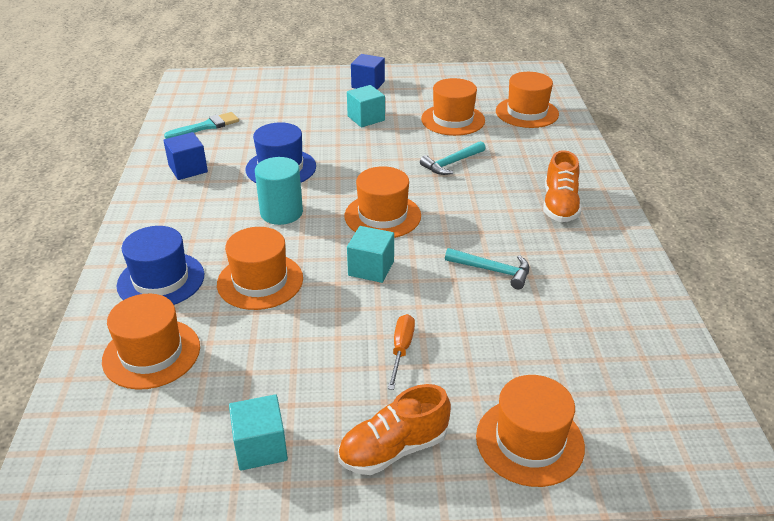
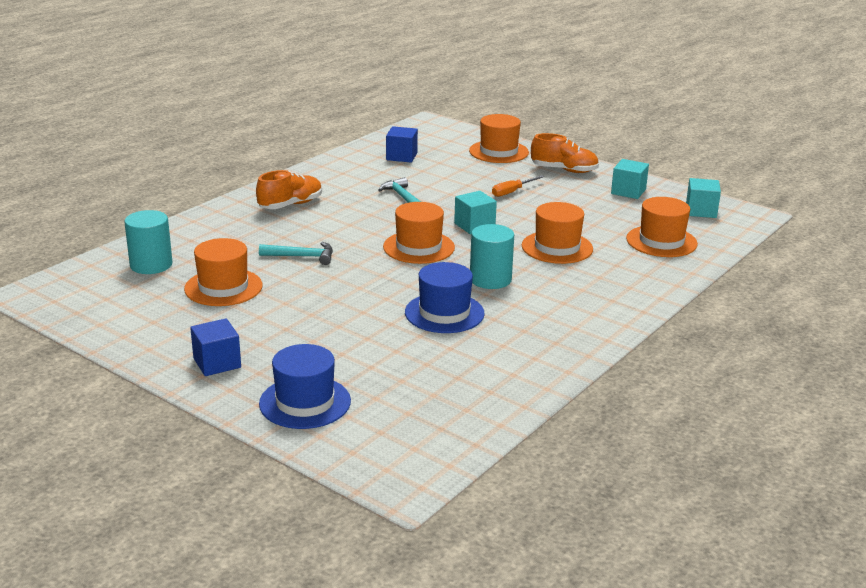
camera: 140 degrees left, 10 degrees down
blue hat [117,226,204,305] -> blue hat moved to [259,344,351,429]
blue cube [163,132,208,180] -> blue cube moved to [386,126,418,163]
turquoise brush [164,112,239,139] -> none
turquoise cube [347,85,385,127] -> turquoise cube moved to [686,178,721,218]
orange hat [496,72,559,128] -> turquoise cylinder [124,210,172,274]

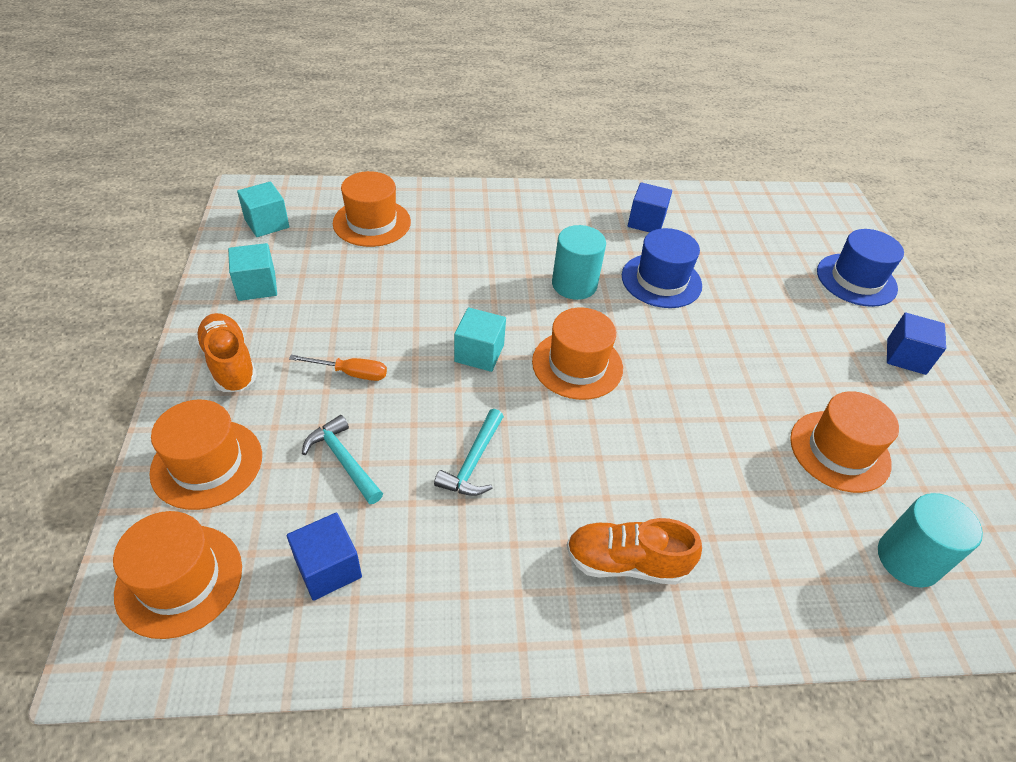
camera: 135 degrees left, 20 degrees up
turquoise hammer [259,242,333,265] -> turquoise hammer moved to [302,415,383,504]
orange hat [522,202,593,264] -> orange hat moved to [113,511,242,639]
none -> blue cube [628,182,672,232]

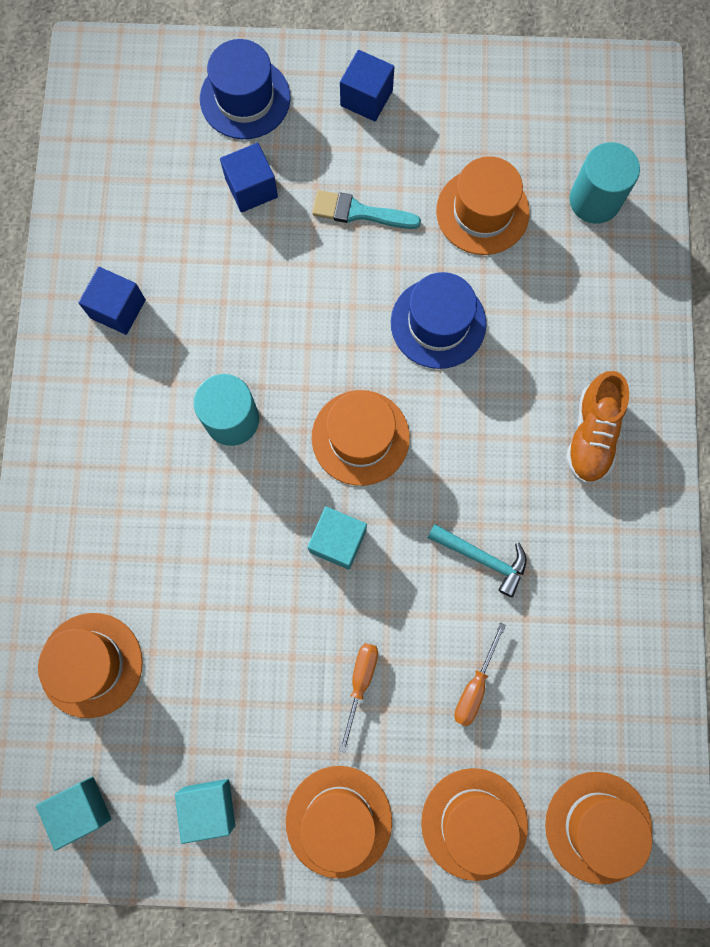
camera: 80 degrees left, 30 degrees up
orange shoe [195,313,257,392] -> orange hat [286,766,392,878]
blue cube [287,513,362,601] -> blue cube moved to [220,143,278,213]
turquoise hammer [302,415,383,504] -> orange screwdriver [454,623,506,727]
blue hat [622,228,702,308] -> blue hat moved to [391,272,486,369]
none -> turquoise brush [312,190,421,229]

